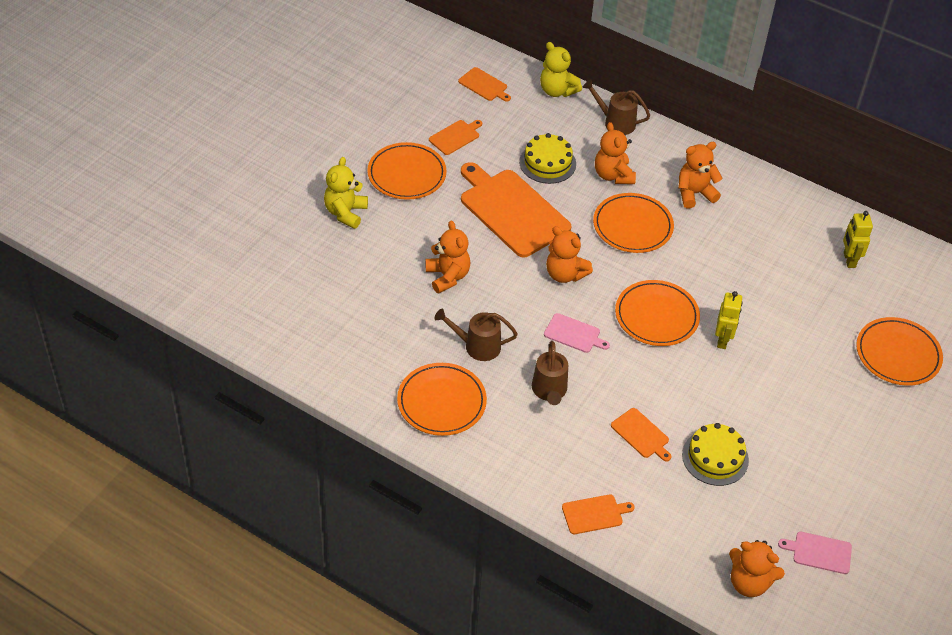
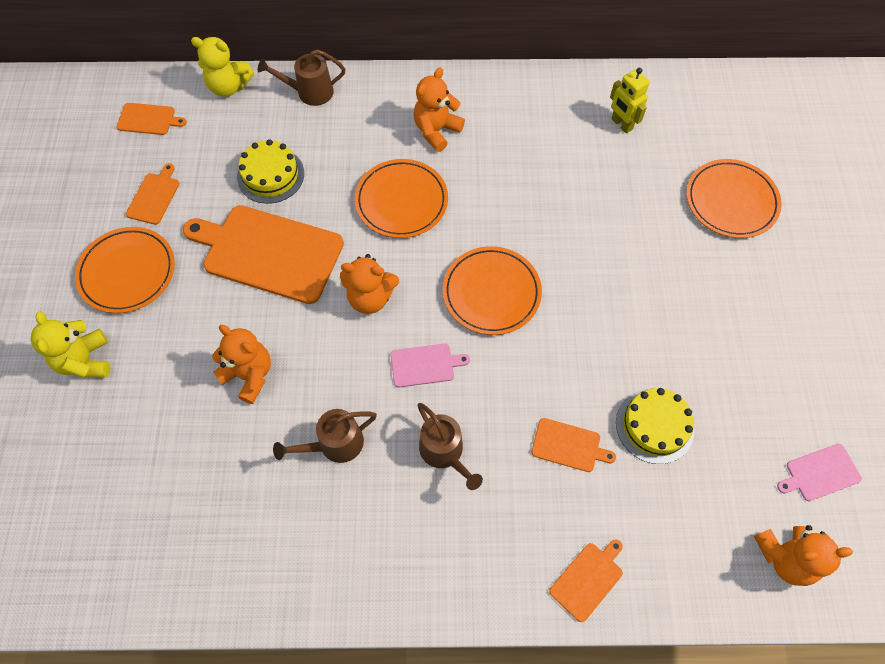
camera: 30 degrees left, 15 degrees up
orange plate [397,363,487,436] -> none
orange teddy bear [595,122,636,184] -> none
yellow robot [715,291,743,349] -> none

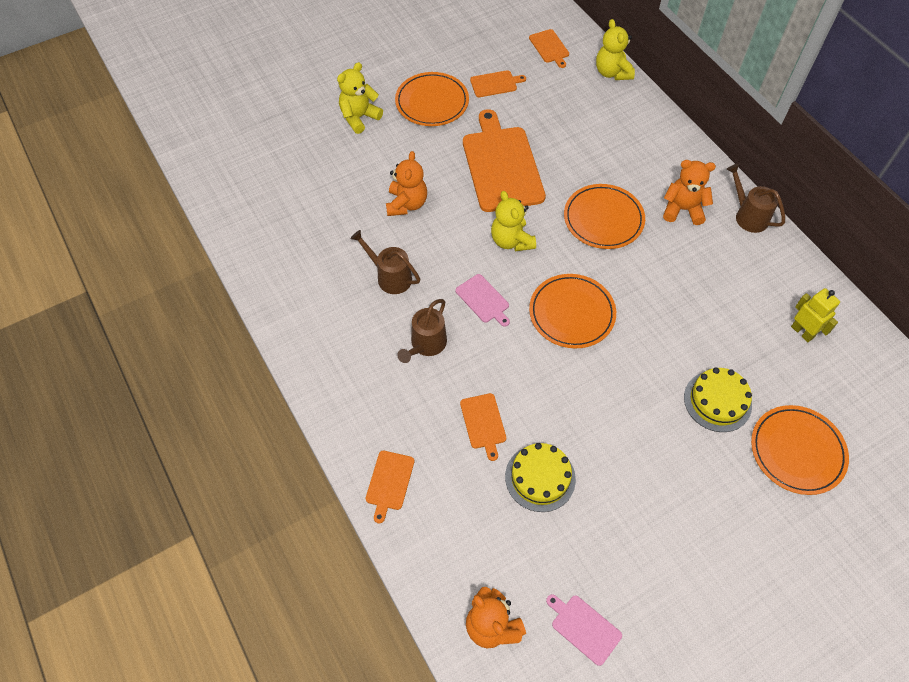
camera: 60 degrees right, 5 degrees down
yellow cake [237,139,304,204] -> yellow cake moved to [684,368,752,432]
brown watering can [258,50,345,106] -> brown watering can moved to [726,164,785,233]
orange teddy bear [340,254,399,314] -> yellow teddy bear [491,191,536,251]
orange cutting board [549,539,623,622] -> orange cutting board turned 90 degrees clockwise [366,451,414,523]
yellow robot [610,68,650,133] -> yellow robot turned 120 degrees clockwise [791,288,840,342]

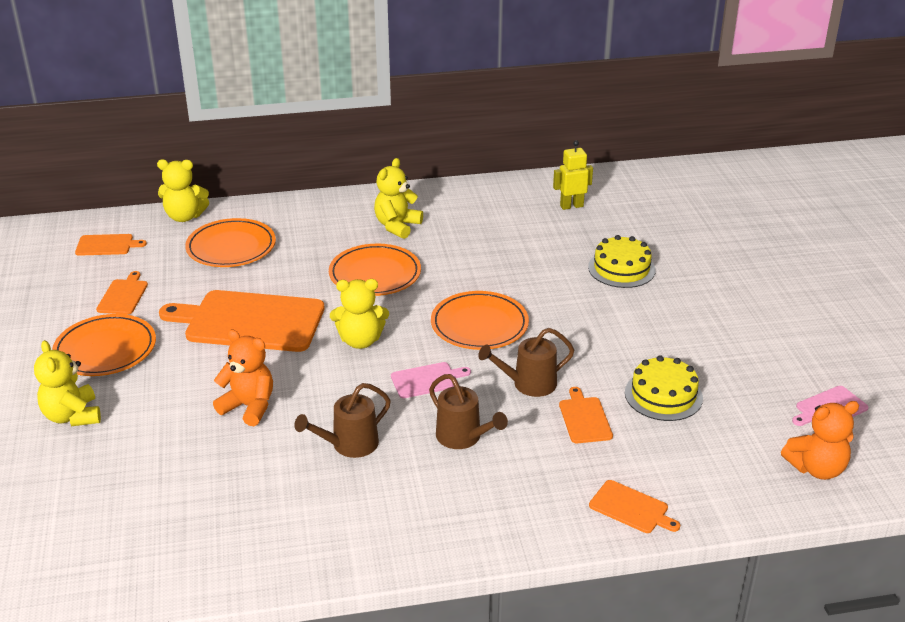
camera: 70 degrees left, 25 degrees down
orange cutting board [460,393,506,461] -> orange cutting board turned 105 degrees counterclockwise [559,387,613,443]
orange teddy bear [663,160,716,225] -> yellow teddy bear [374,158,423,239]
brown watering can [726,164,785,233] -> brown watering can moved to [478,328,574,397]
orange plate [751,405,849,495] -> orange plate moved to [185,218,276,267]

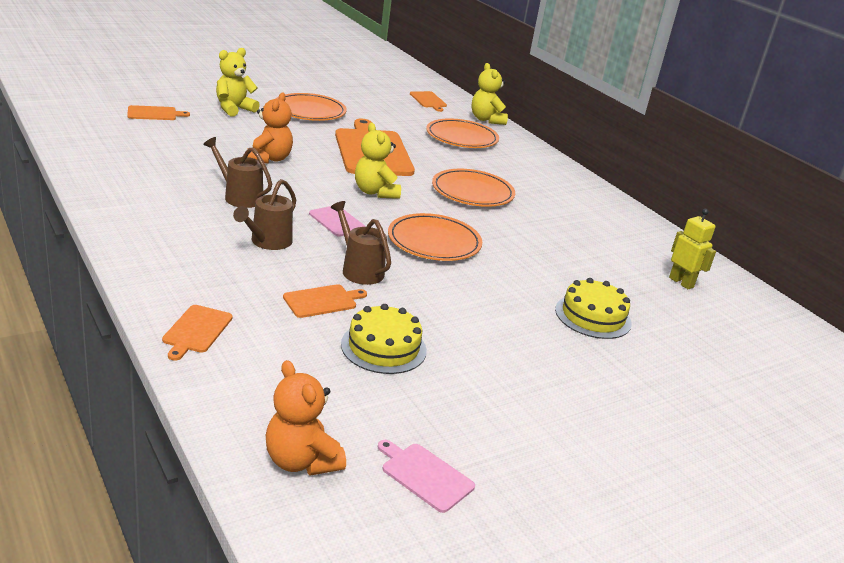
camera: 65 degrees right, 5 degrees down
orange cutting board [96,271,148,315] -> orange cutting board moved to [127,105,190,120]
yellow teddy bear [374,158,423,239] -> none

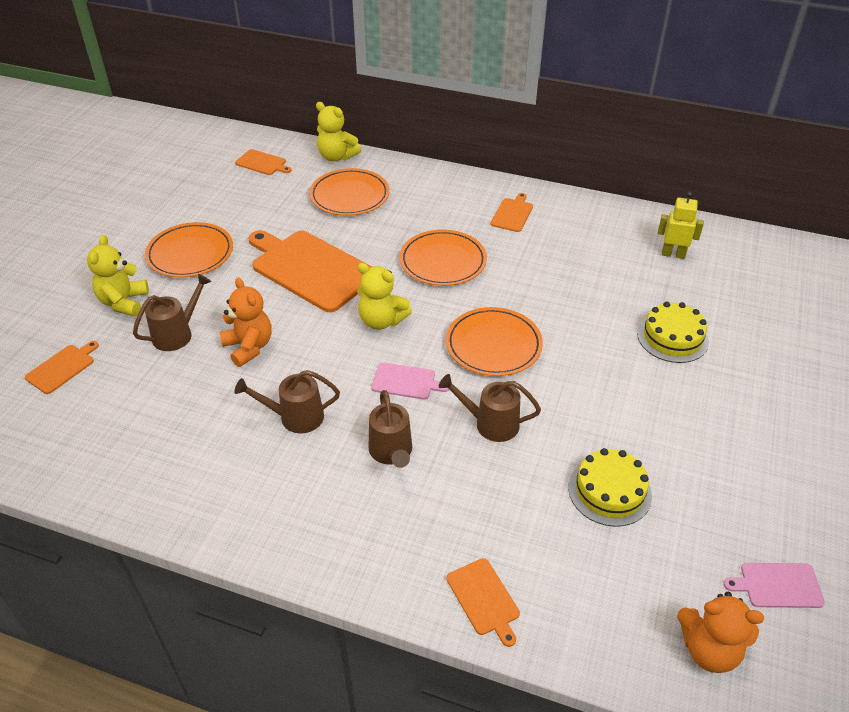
camera: 35 degrees left, 15 degrees up
orange cutting board [283,284,367,318] -> orange cutting board moved to [491,193,533,232]
none -> brown watering can [133,274,211,351]

